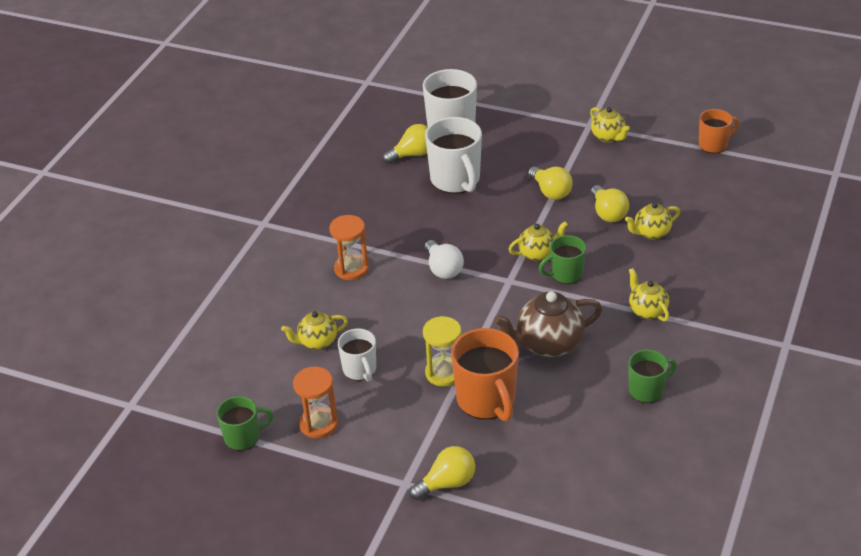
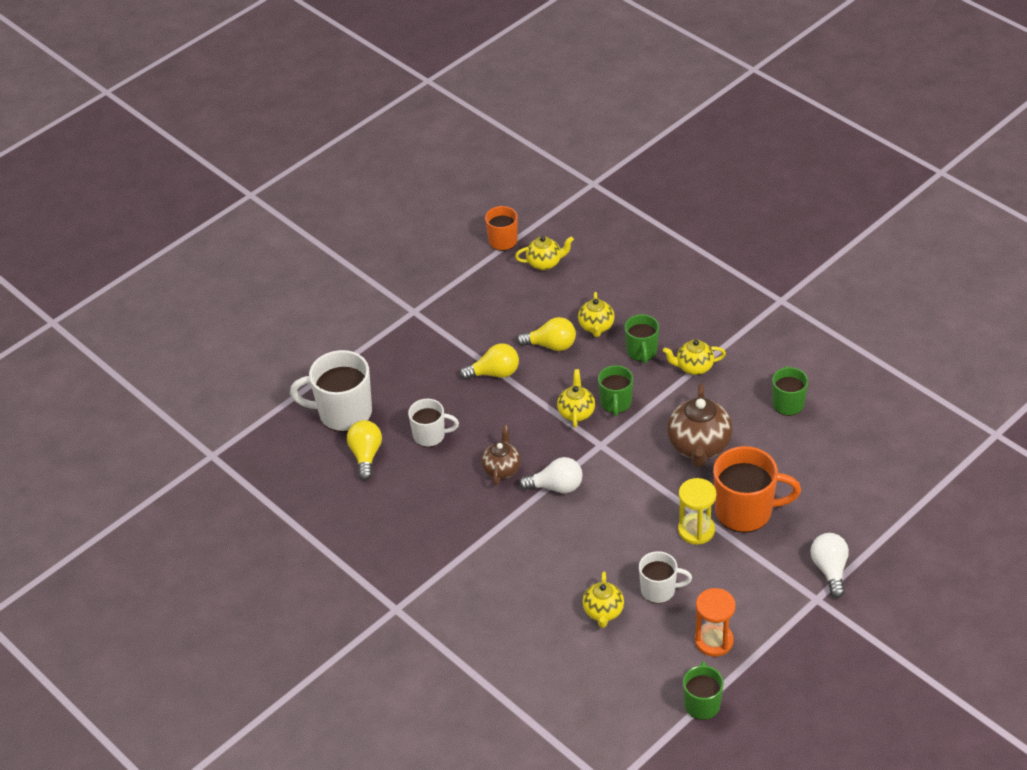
camera: 65 degrees left, 5 degrees up
orange hourglass [329,215,369,280] -> none
yellow light bulb [409,446,475,500] -> white light bulb [811,533,849,598]
white mug [425,117,482,194] -> white mug [408,399,459,447], size x0.59
yellow teapot [590,107,630,142] -> yellow teapot moved to [515,236,574,271]
none -> brown teapot [482,425,520,485]
none -> green mug [625,314,659,364]

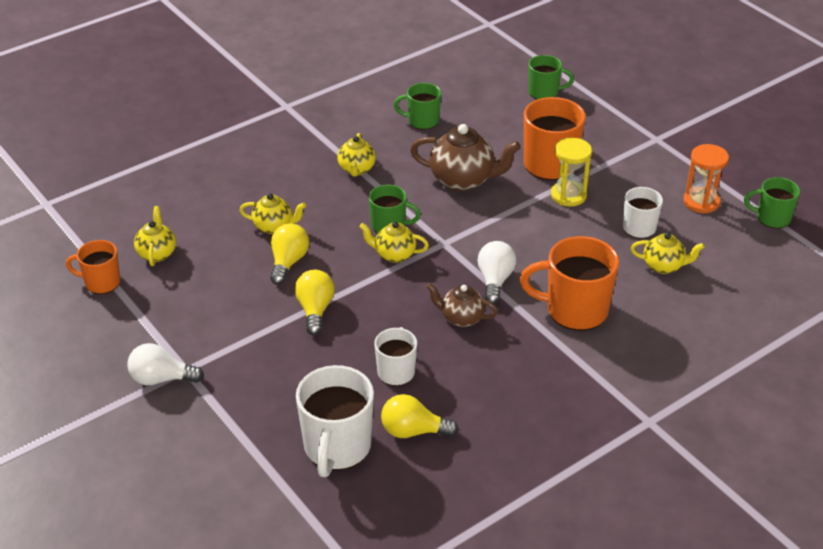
camera: 85 degrees left, 5 degrees down
green mug [625,314,659,364] -> green mug moved to [528,55,574,99]
white light bulb [811,533,849,598] -> white light bulb moved to [127,343,204,385]
none -> orange mug [520,236,619,331]

